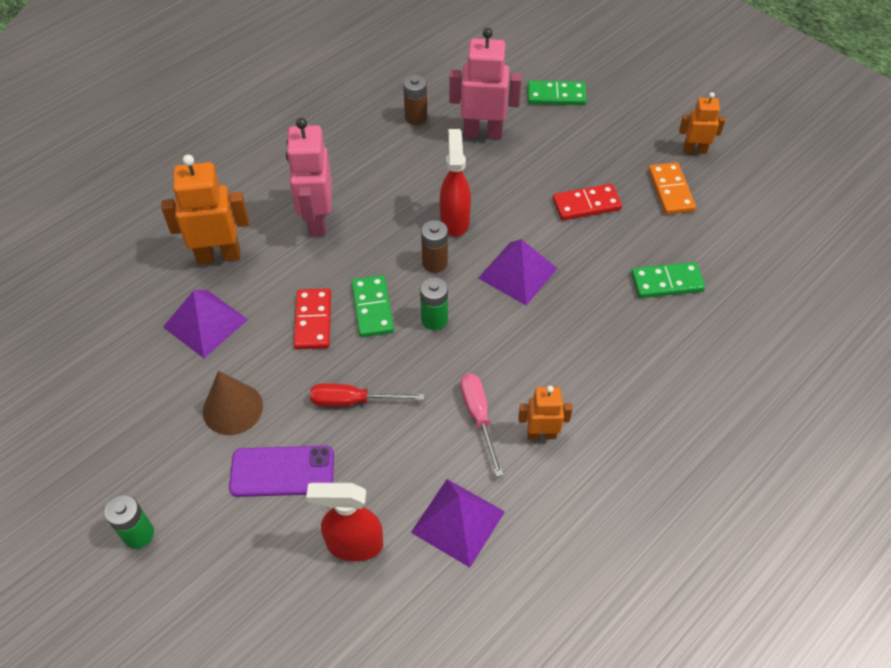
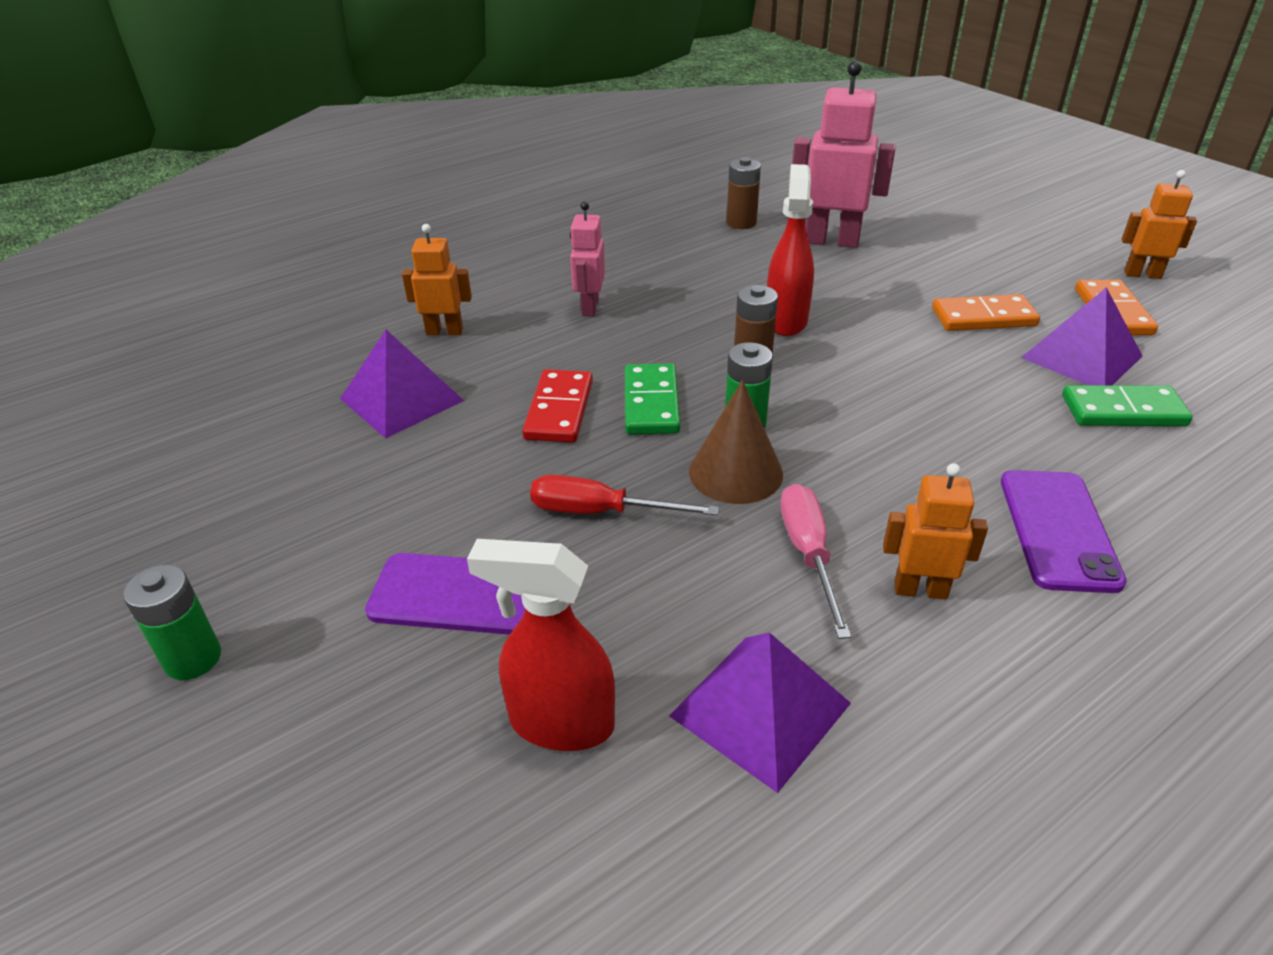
camera: 10 degrees right, 15 degrees down
orange robot [161,155,249,264] -> orange robot [402,224,472,335], size x0.58
brown cone [203,371,263,435] -> brown cone moved to [689,380,783,504]
pink robot [286,118,332,236] -> pink robot [570,201,605,316], size x0.58
purple pyramid [478,239,558,305] -> purple pyramid moved to [1021,287,1143,385]
green domino [528,81,587,105] -> none
red domino [553,184,622,221] -> orange domino [932,294,1040,331]
none -> purple phone [1001,470,1127,593]

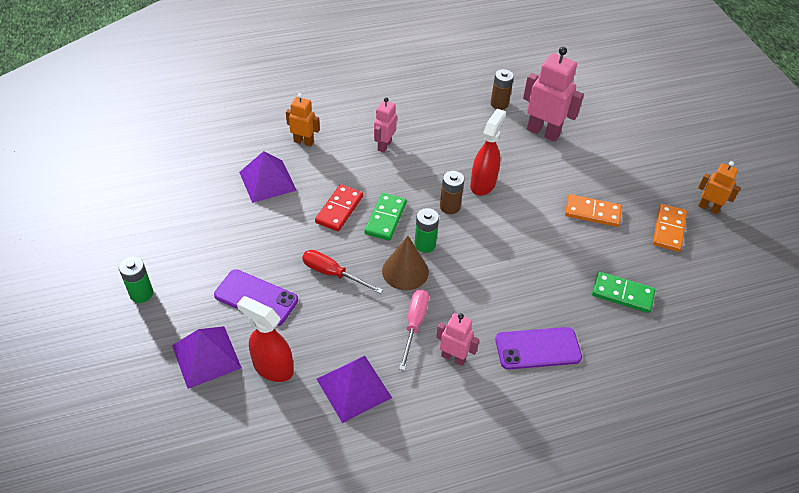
camera: 15 degrees right, 10 degrees up
orange robot [883,463,988,599] -> pink robot [436,313,479,366]
purple phone [1001,470,1127,593] -> purple phone turned 60 degrees clockwise [495,327,582,370]
purple pyramid [1021,287,1143,385] -> purple pyramid moved to [172,326,242,389]

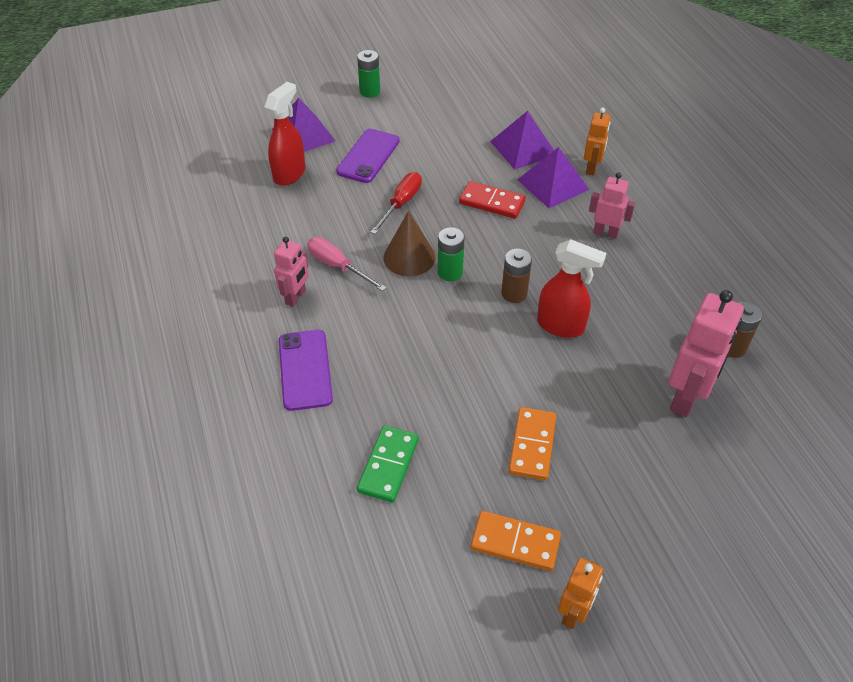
camera: 90 degrees right, 0 degrees up
purple pyramid [317,356,392,423] -> purple pyramid moved to [518,147,589,208]
green domino [365,193,407,241] -> none
pink screwdriver [399,289,429,371] -> pink screwdriver turned 150 degrees counterclockwise [307,237,386,291]

